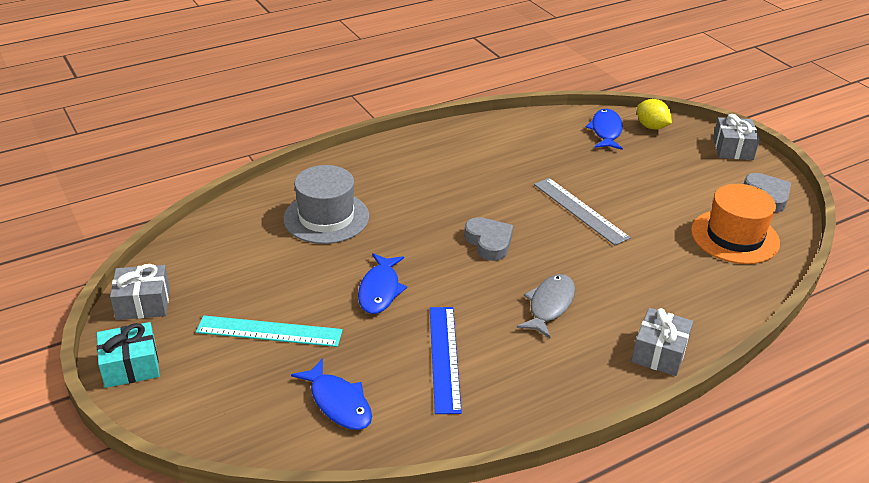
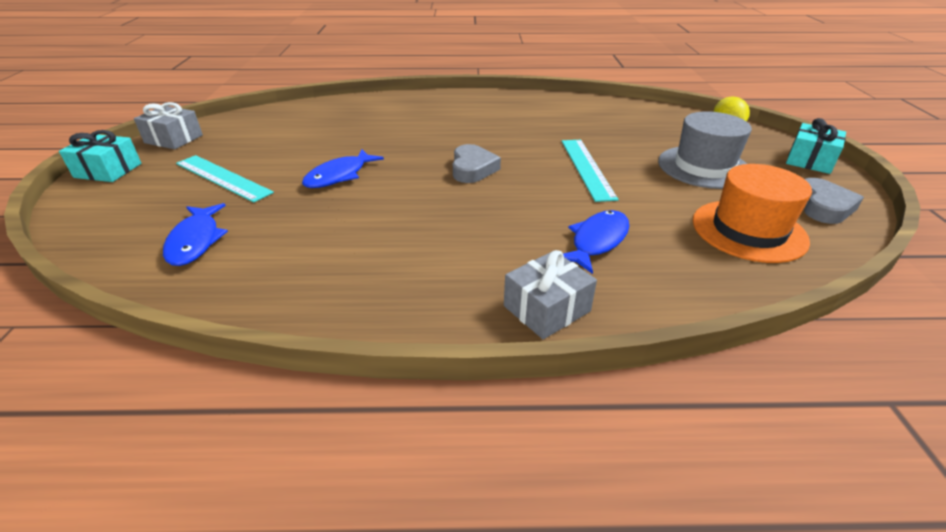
camera: 30 degrees right, 0 degrees up
grey hat [283,165,369,244] -> grey hat moved to [658,111,752,189]
blue ruler [430,307,462,414] -> none
grey fish [517,274,575,338] -> none
grey ruler [534,178,631,245] -> turquoise ruler [562,140,619,202]
blue fish [586,109,623,150] -> blue fish moved to [563,210,629,274]
grey gift [713,114,760,160] -> turquoise gift [786,118,846,174]

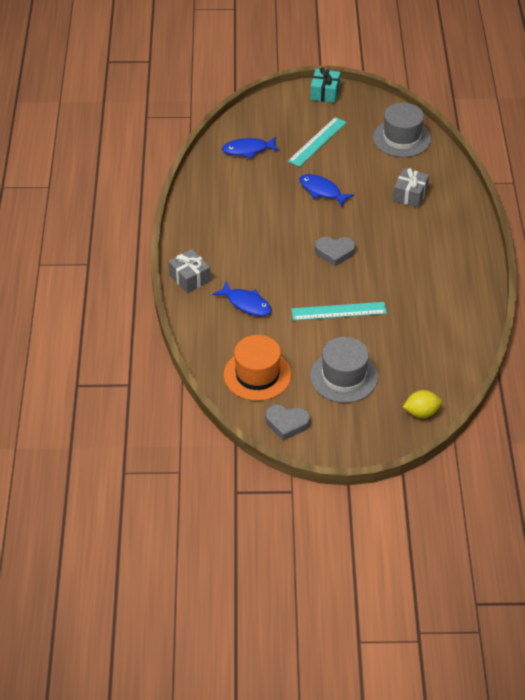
camera: 90 degrees right, 10 degrees up
grey gift [134,102,203,149] -> grey gift moved to [393,168,429,208]
turquoise gift [786,118,846,174] -> none
none -> grey hat [373,103,431,157]

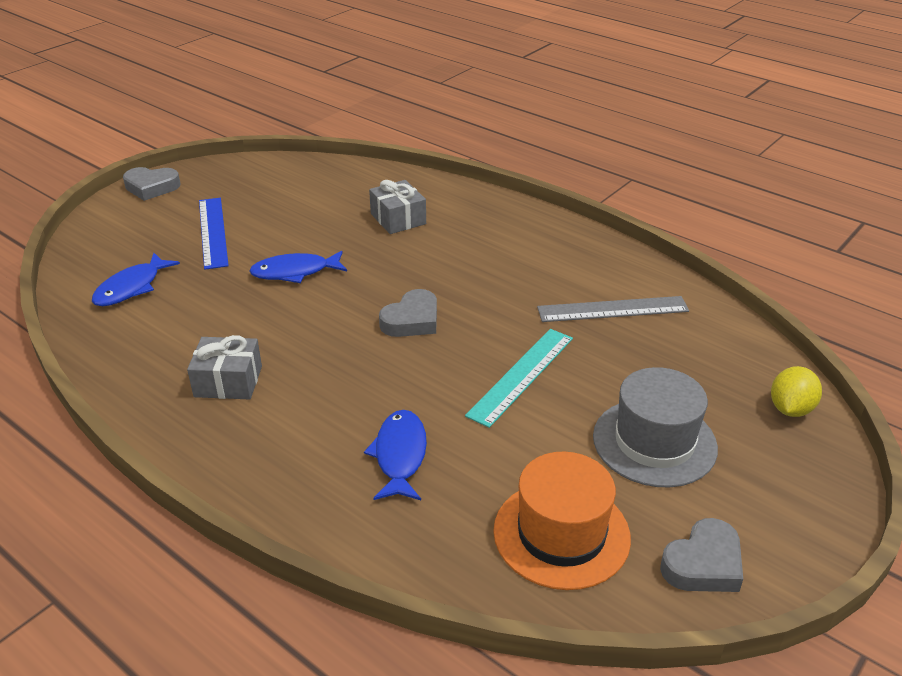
camera: 50 degrees left, 10 degrees down
grey gift [168,249,211,293] -> grey gift moved to [187,335,262,399]
blue fish [213,281,272,316] -> blue fish turned 75 degrees counterclockwise [364,410,427,500]
turquoise ruler [288,117,347,167] -> blue ruler [199,198,229,270]
turquoise gift [310,67,340,103] -> grey heart [123,167,181,201]
grey hat [373,103,431,157] -> none
none -> grey ruler [537,296,689,322]

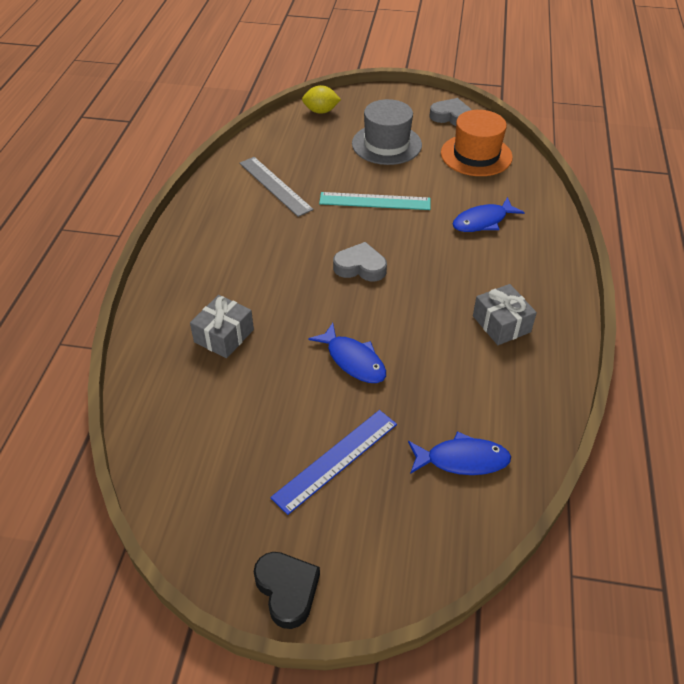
camera: 120 degrees left, 10 degrees up
grey heart [123,167,181,201] -> black heart [253,552,320,629]

